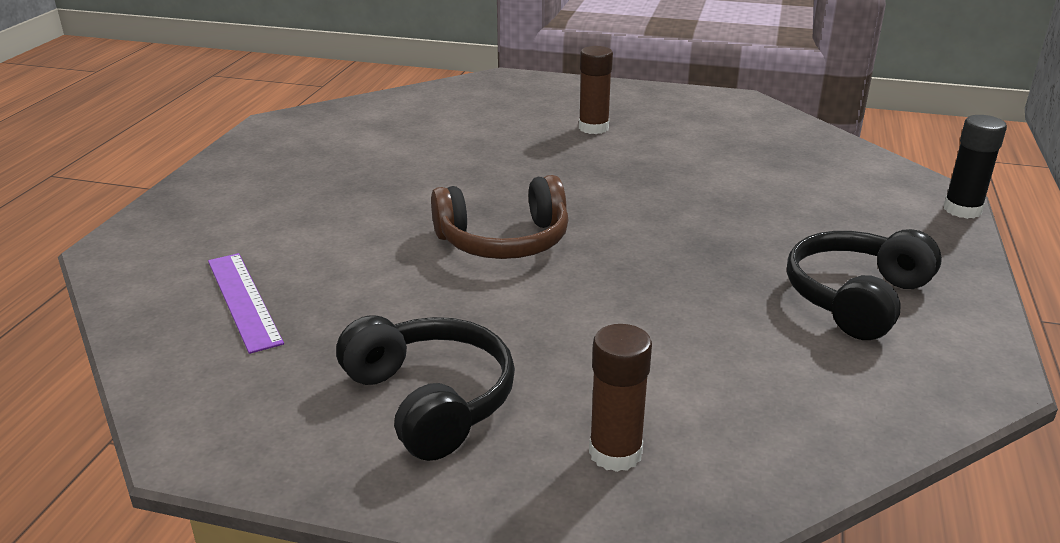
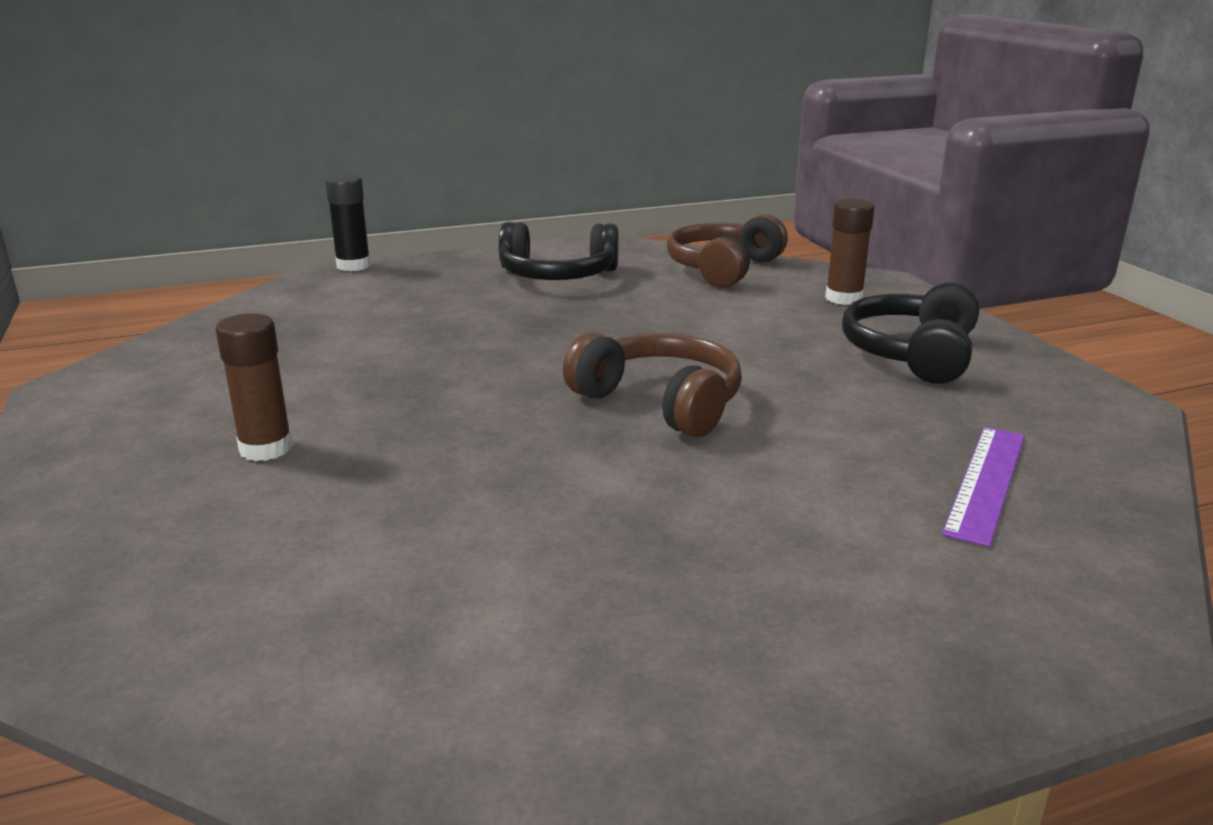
camera: 125 degrees left, 5 degrees down
none -> brown headphones [667,214,788,287]

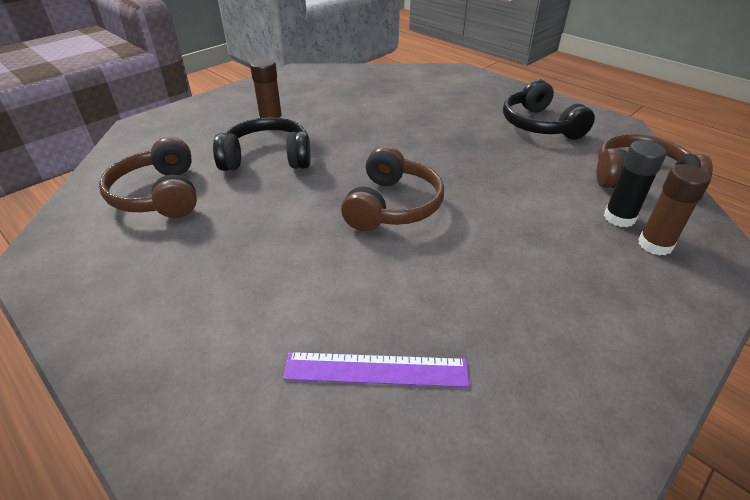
camera: 65 degrees right, 15 degrees up
black glue stick [325,174,371,271] -> black glue stick moved to [604,140,666,227]
black headphones [842,282,979,384] -> black headphones moved to [213,117,310,171]
none -> brown headphones [99,137,197,218]

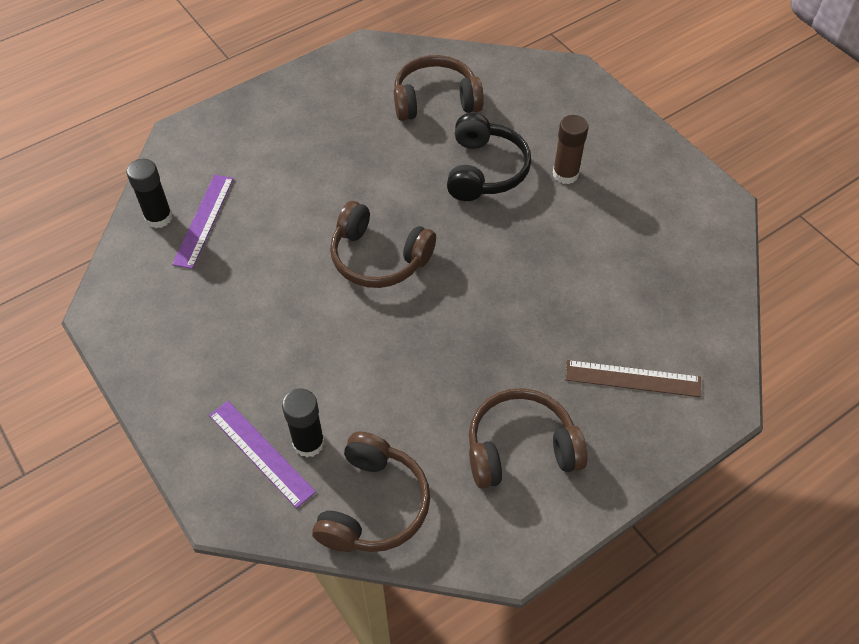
camera: 100 degrees right, 15 degrees up
black headphones [503,79,595,140] -> brown headphones [469,388,588,489]
brown glue stick [638,164,711,256] -> purple ruler [209,401,316,509]
none -> black glue stick [126,159,173,228]
none -> brown ruler [565,360,701,397]

